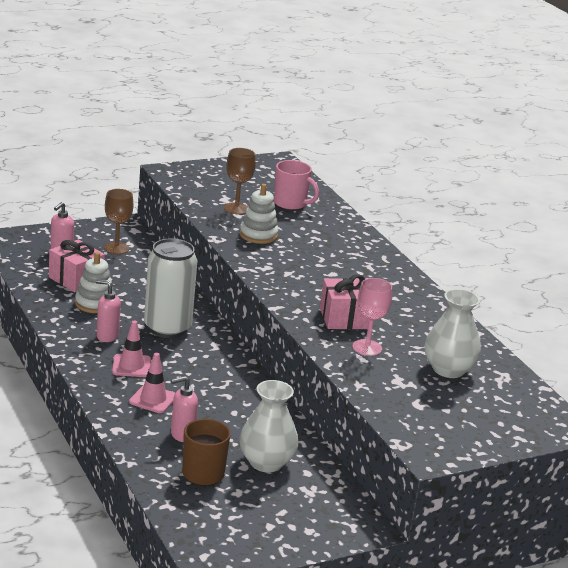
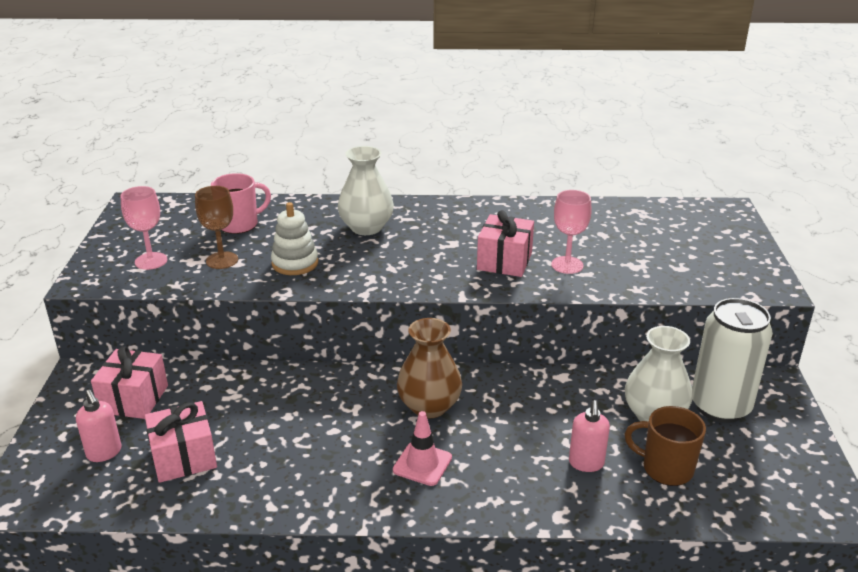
camera: 60 degrees left, 5 degrees up
white stacking toy [75,252,114,313] -> none
pink soap dispenser [96,279,121,342] -> none
brown goblet [104,189,133,254] -> pink gift [91,346,168,419]
pink traffic cone [129,353,175,413] -> none
white can [144,238,198,338] -> white can moved to [692,298,773,423]
white vase [424,289,481,378] -> white vase moved to [338,146,394,235]
none -> pink goblet [120,186,167,270]
none -> brown vase [397,318,462,418]

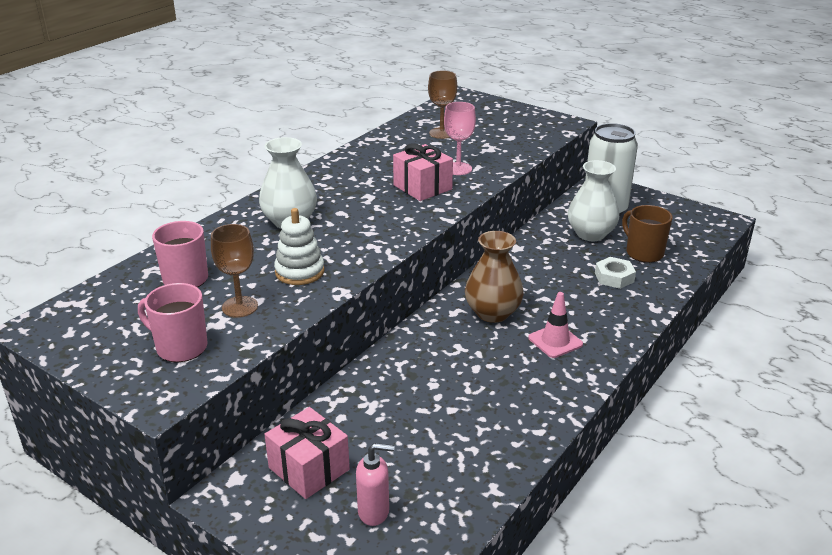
camera: 55 degrees left, 0 degrees up
pink goblet [120,186,167,270] -> pink mug [138,283,208,362]
pink gift [145,401,217,483] -> none
pink soap dispenser [569,400,610,472] -> white nut [595,257,636,289]
brown mug [625,406,706,486] -> brown mug turned 90 degrees clockwise [622,205,673,263]
none -> brown goblet [428,70,457,139]

